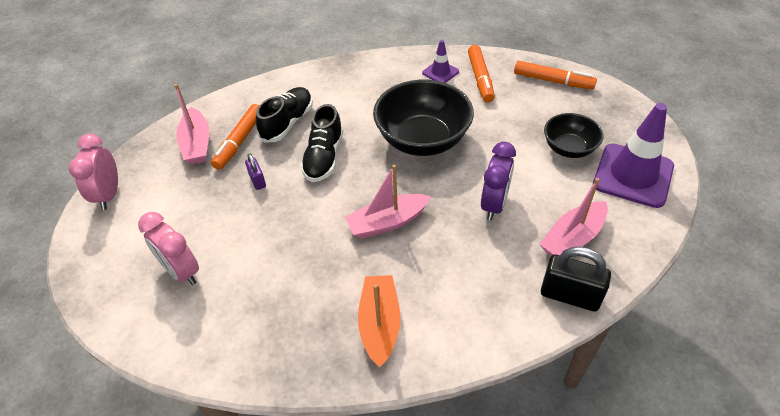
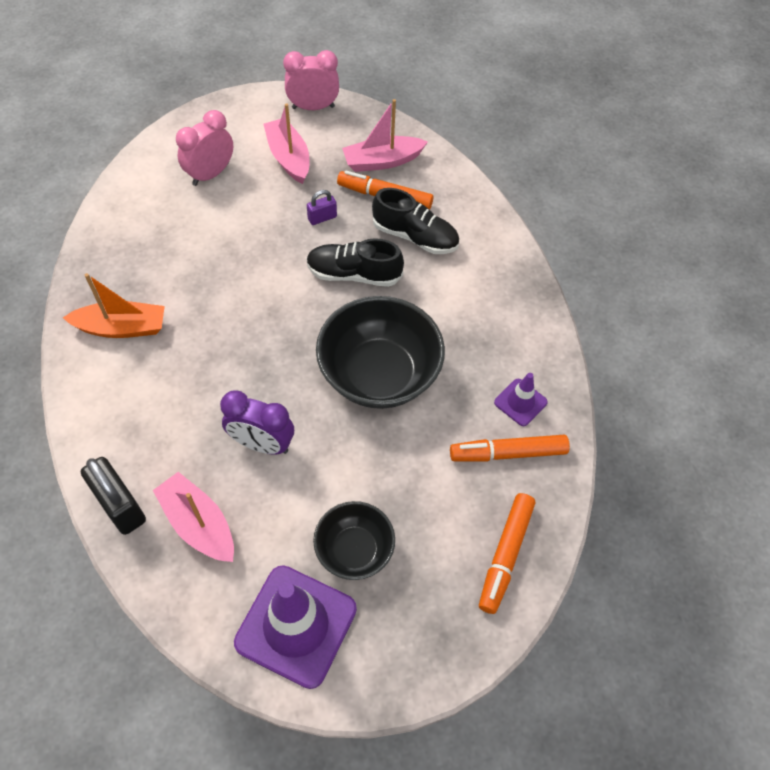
camera: 85 degrees right, 10 degrees up
pink boat [345,165,431,239] -> pink boat moved to [263,103,309,184]
black padlock [541,247,611,311] -> black padlock turned 60 degrees counterclockwise [81,457,146,535]

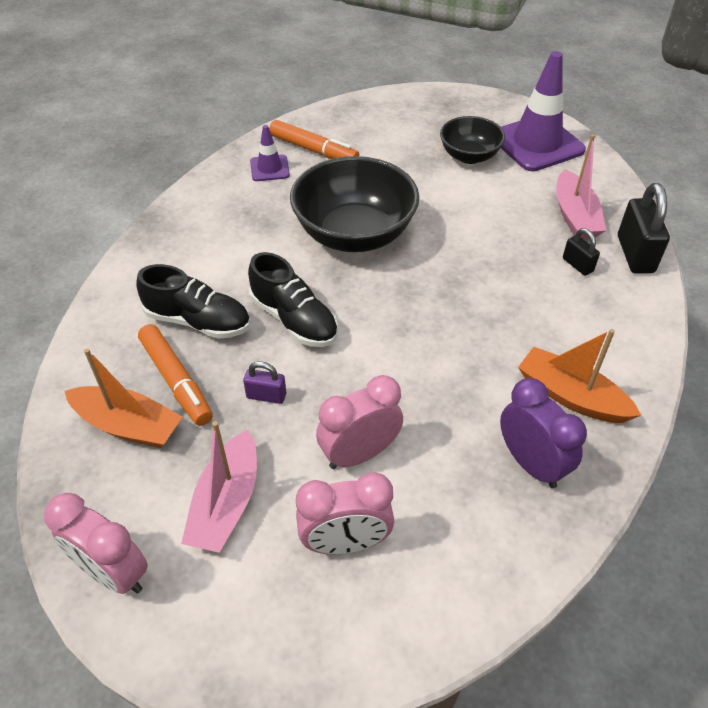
camera: 140 degrees left, 10 degrees down
purple clock [220,390,294,455] -> purple clock moved to [500,378,587,488]
pink boat [342,99,428,172] -> orange boat [65,348,182,448]
black shoe [372,188,459,254] -> black shoe turned 135 degrees clockwise [136,264,250,339]
orange marker [479,493,535,614] -> none
none -> pink clock [316,375,403,469]
none -> black padlock [563,228,600,276]

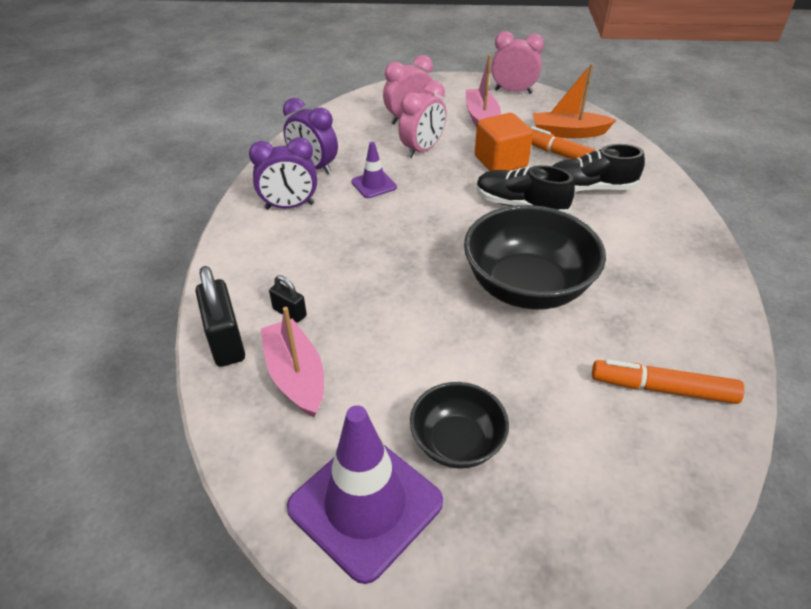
camera: 160 degrees right, 5 degrees down
purple padlock [243,361,286,404] -> orange cube [475,113,533,171]
purple traffic cone [250,125,290,181] -> purple traffic cone moved to [351,142,397,198]
orange boat [518,329,641,423] -> purple clock [249,137,317,210]

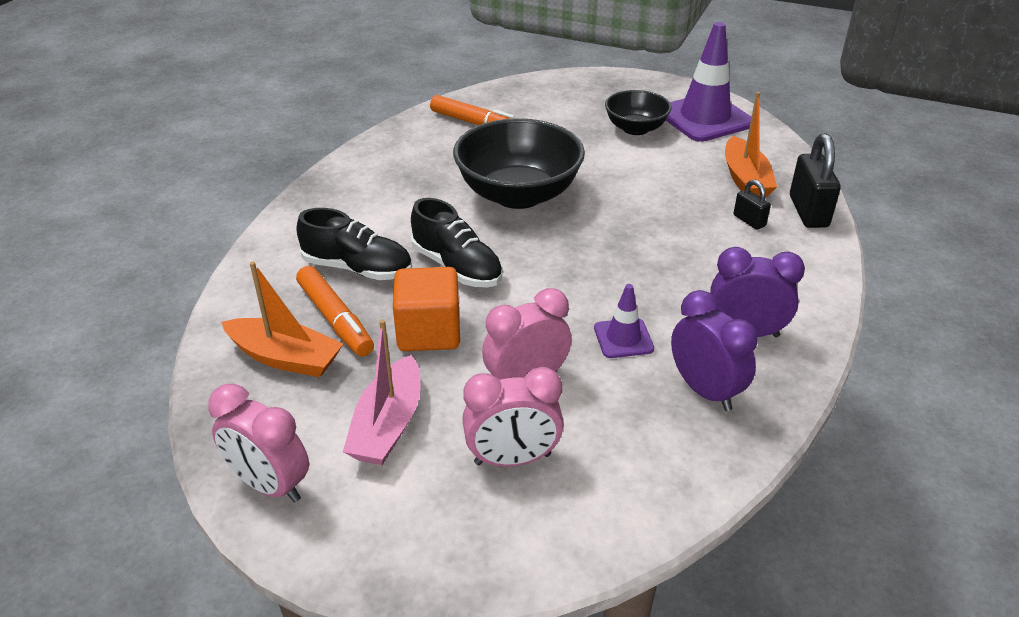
camera: 160 degrees left, 5 degrees down
pink boat [261,307,324,417] -> orange boat [725,92,777,197]

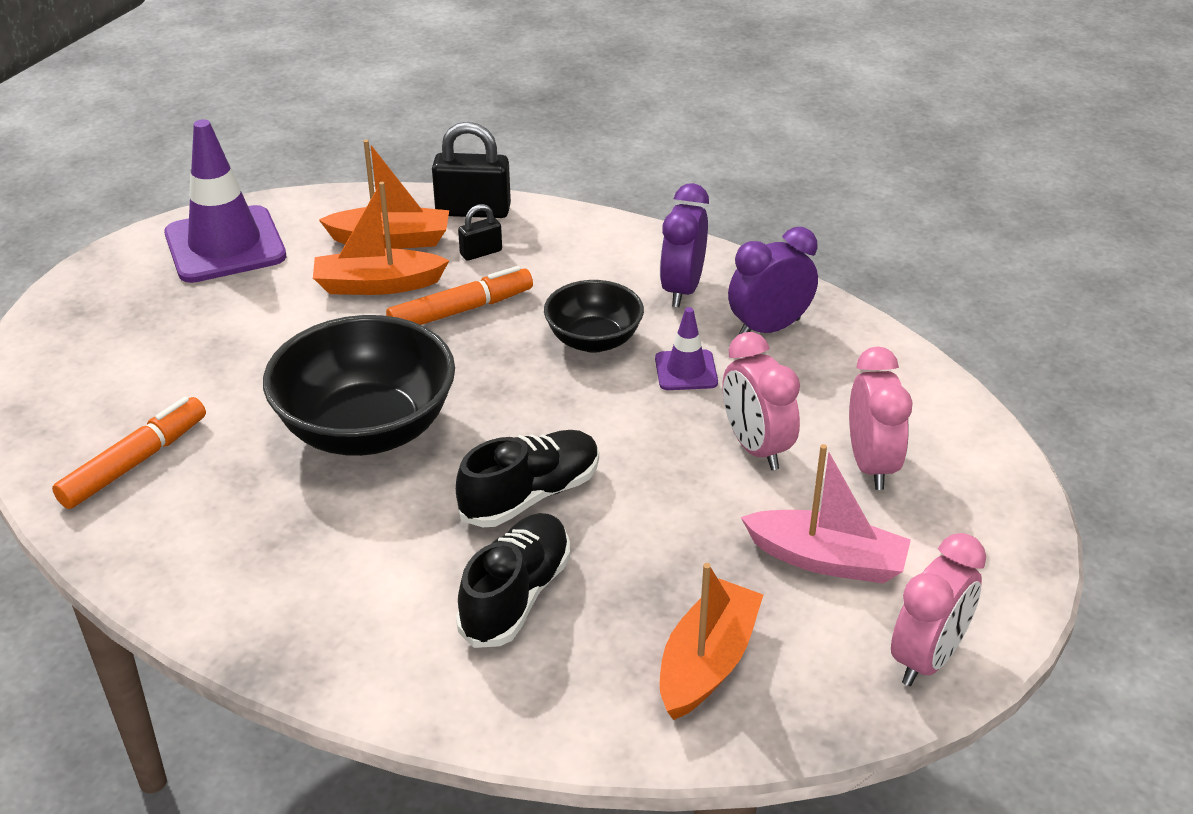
camera: 85 degrees left, 0 degrees up
orange marker [296,266,374,357] -> orange marker moved to [386,266,533,325]
orange cube [393,267,460,351] -> none
black bowl [605,90,672,135] -> black bowl moved to [544,280,644,353]
none -> orange boat [313,182,450,295]

